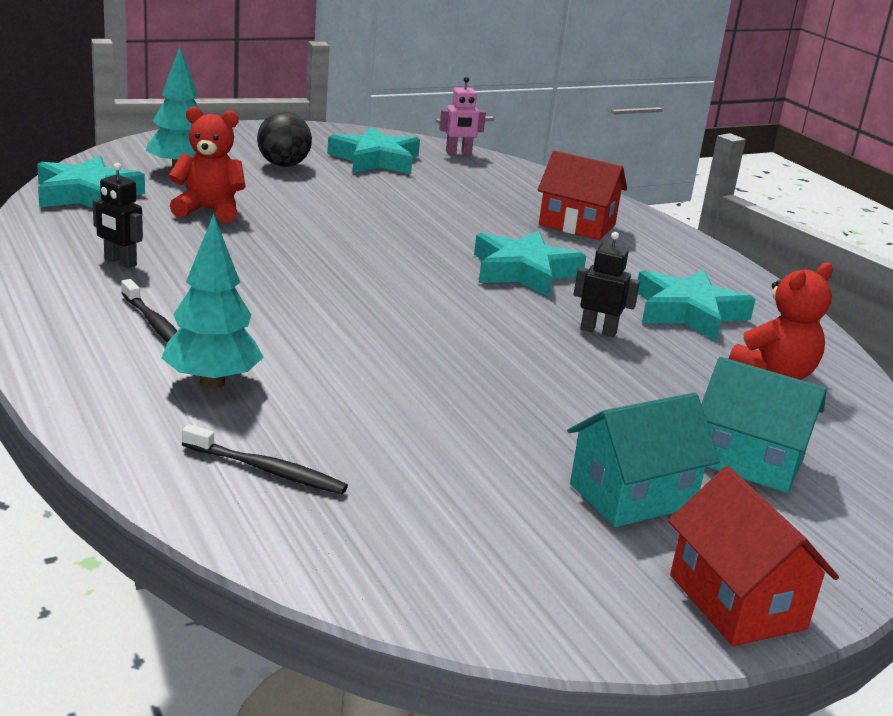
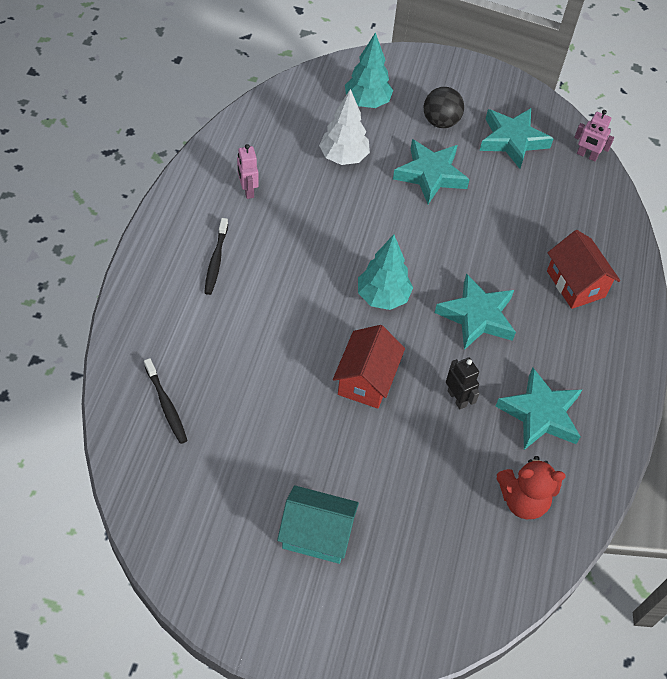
camera: 40 degrees right, 30 degrees up
turquoise star [37,156,145,208] -> turquoise star moved to [393,139,470,204]
black robot [93,163,143,268] -> pink robot [237,144,259,199]
turquoise tree [161,214,263,389] -> turquoise tree moved to [358,234,413,310]
red teddy bear [168,106,246,222] -> white tree [319,89,370,165]
red house [668,466,839,646] -> red house moved to [333,325,405,409]
turquoise house [701,357,827,493] -> none

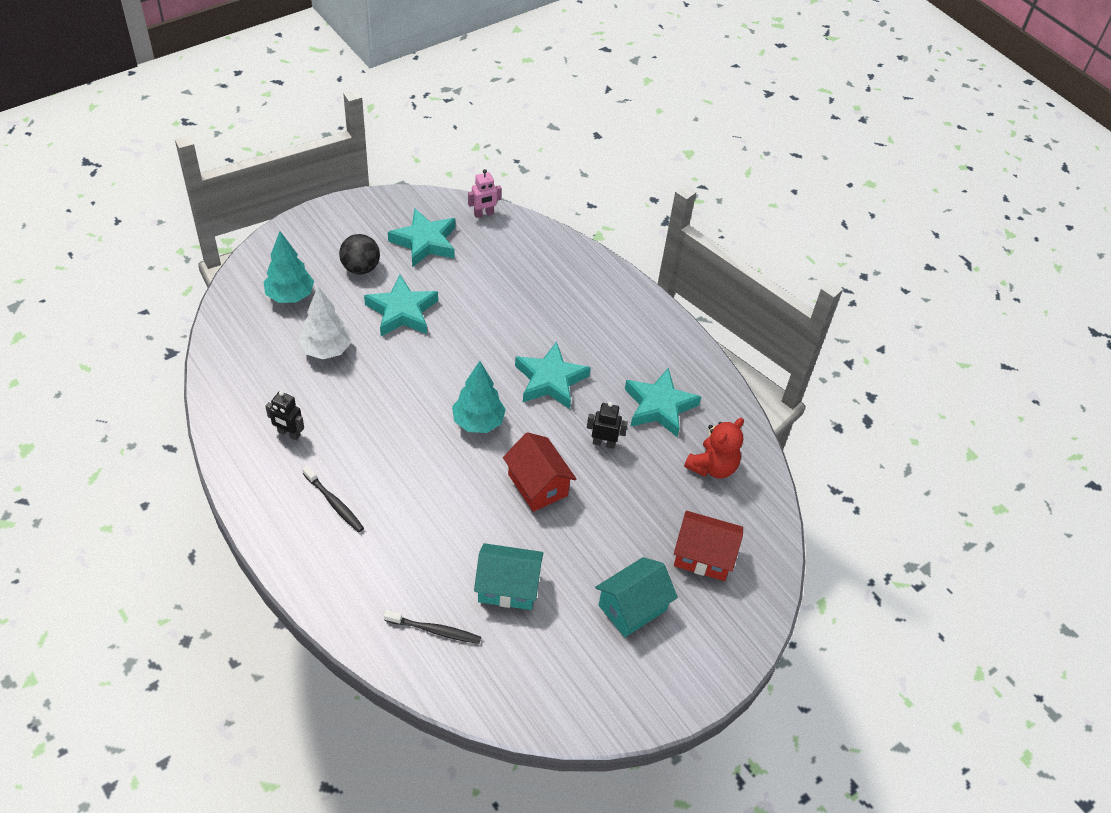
camera: 50 degrees left, 5 degrees down
pink robot [237,144,259,199] -> black robot [265,391,304,440]
red house [547,230,620,309] -> red house moved to [674,511,743,581]
none -> turquoise house [474,543,543,610]

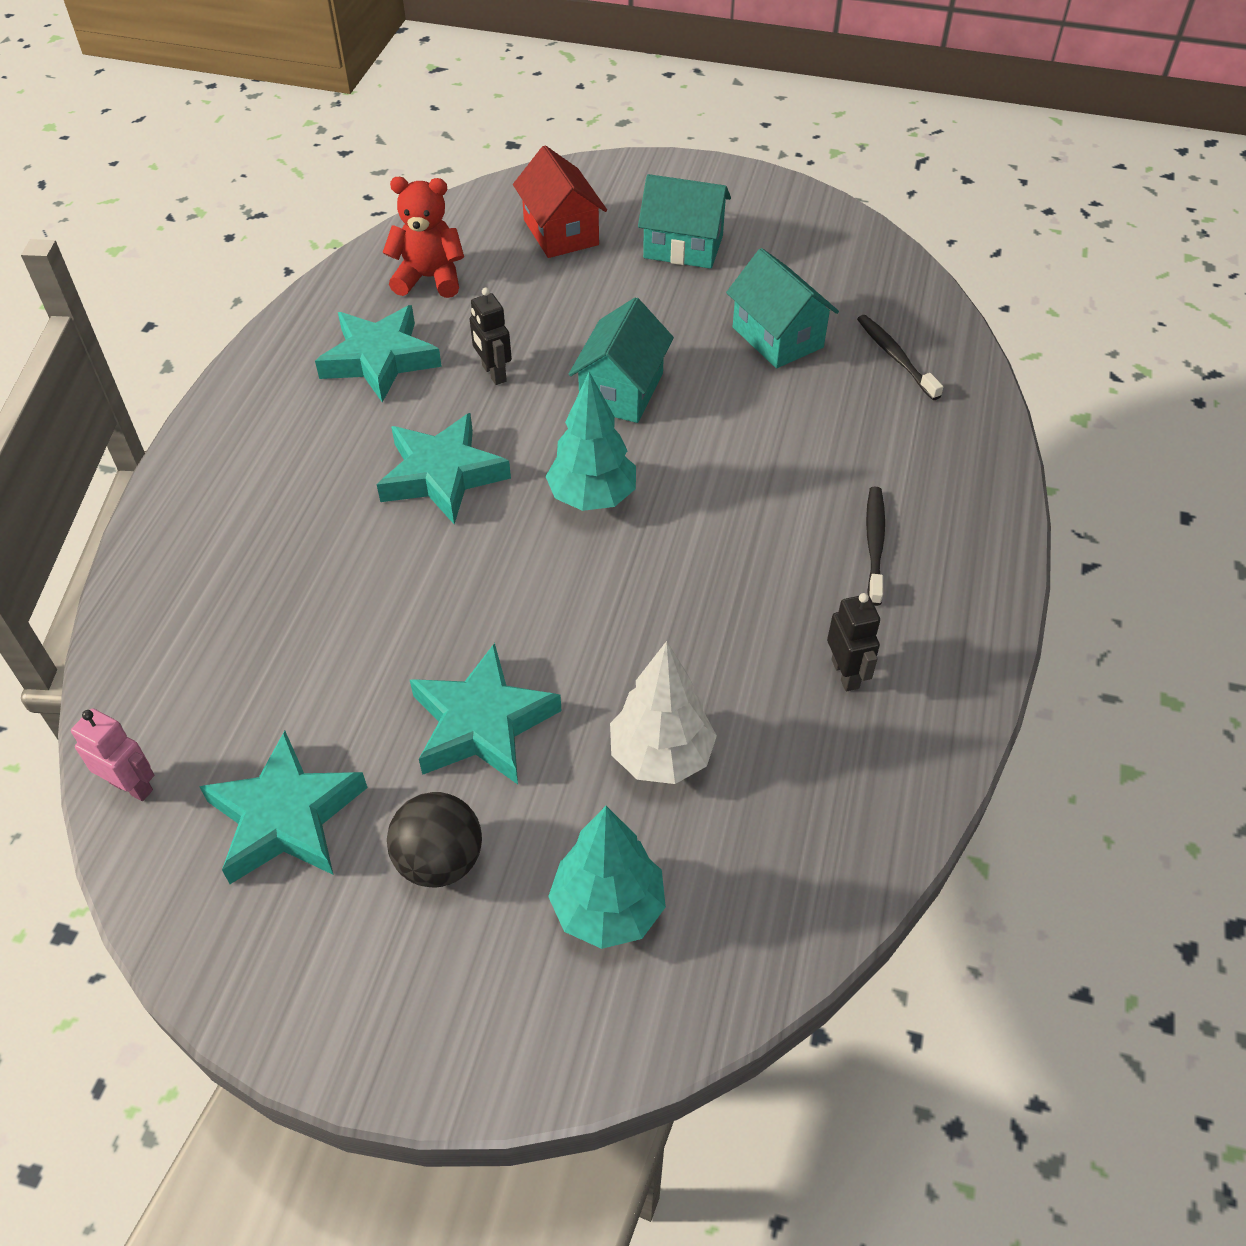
camera: 125 degrees left, 0 degrees up
red house [503,432,577,512] -> turquoise house [568,297,674,423]

